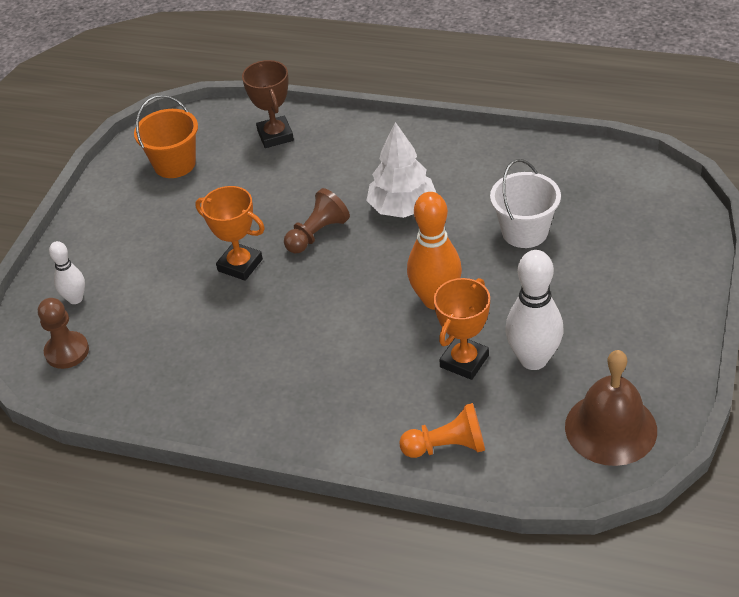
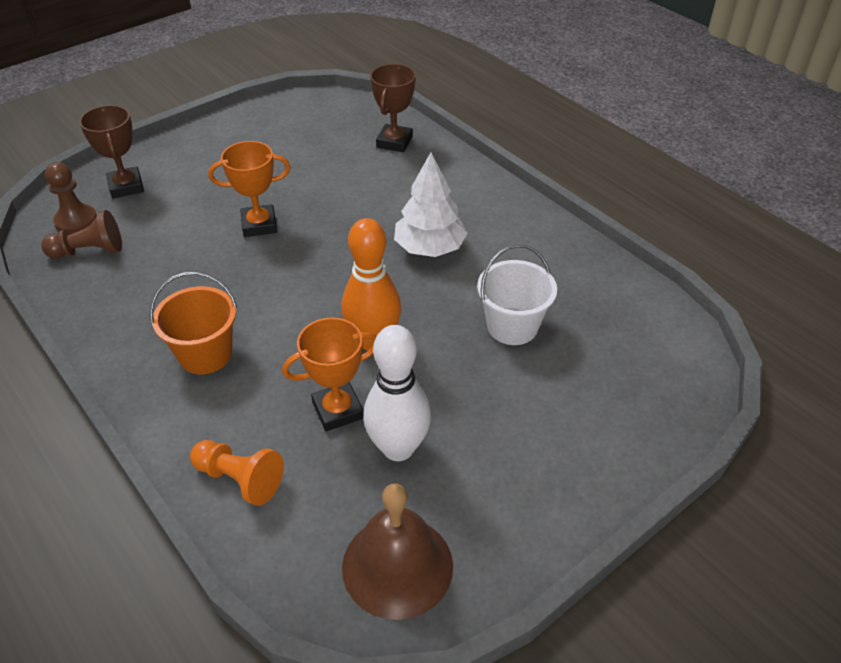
camera: 30 degrees right, 0 degrees up
white bowling pin [49,241,85,304] -> brown trophy [79,105,144,198]
orange bucket [134,95,198,178] -> orange bucket moved to [150,272,237,374]
orange trophy [195,186,265,281] -> orange trophy turned 75 degrees counterclockwise [208,141,291,237]
brown pawn [284,188,350,253] -> brown pawn moved to [41,210,122,258]

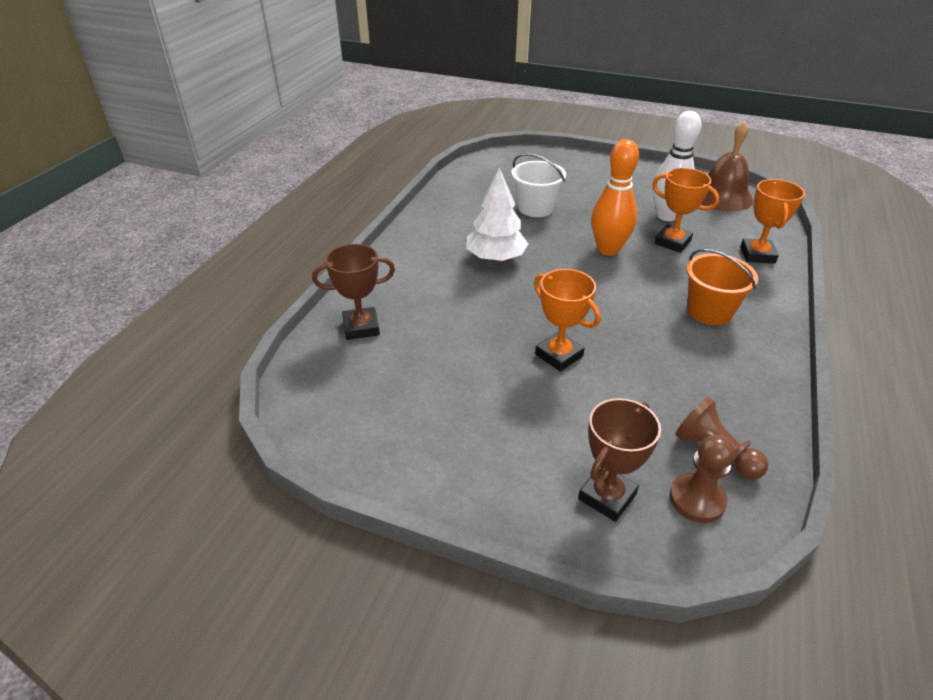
camera: 120 degrees left, 5 degrees down
orange pawn [190,440,284,506] -> orange trophy [740,179,805,264]

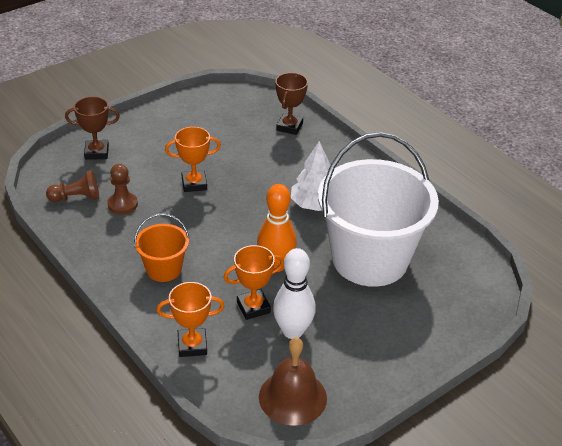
camera: 120 degrees right, 0 degrees up
white bucket [511,153,566,217] -> white bucket [318,132,439,287], size x2.21
brown trophy [578,398,661,522] -> brown trophy turned 75 degrees counterclockwise [65,96,120,160]
brown pawn [670,435,735,523] -> brown pawn moved to [107,164,138,214]
orange trophy [740,179,805,264] -> orange trophy turned 45 degrees counterclockwise [157,282,224,357]

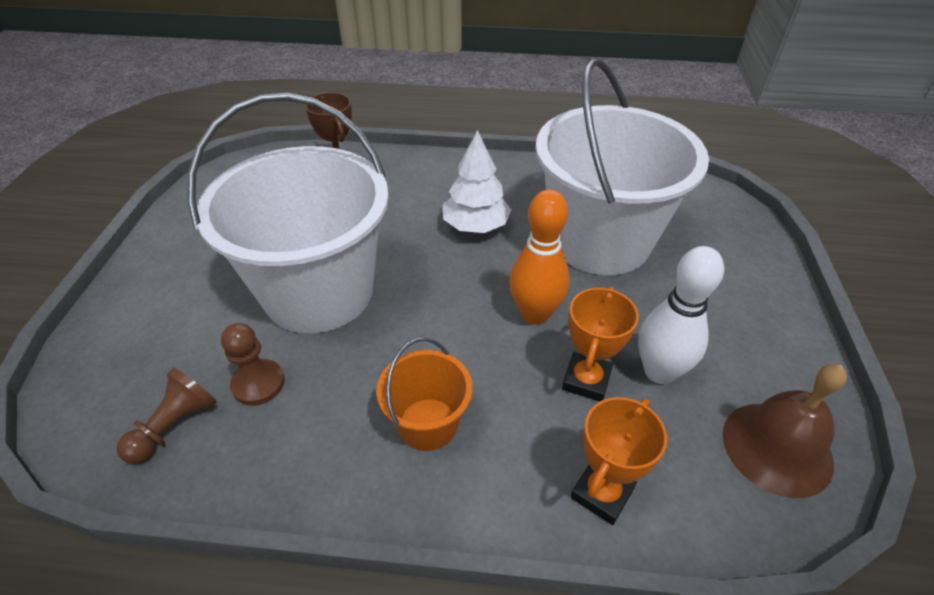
camera: 45 degrees left, 5 degrees up
brown trophy [65,96,120,160] -> none
orange trophy [165,127,221,192] -> white bucket [187,93,389,333]

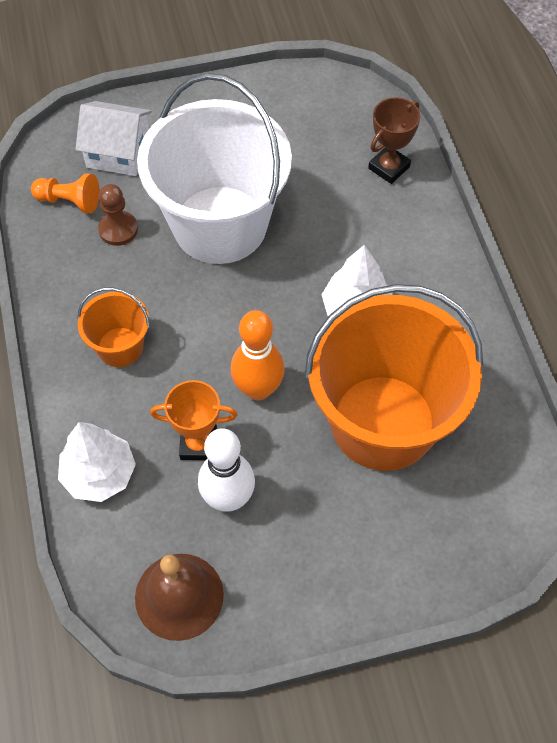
camera: 70 degrees right, 15 degrees up
brown pawn [116,368,217,464] -> orange pawn [31,174,100,213]
white bucket [535,58,709,275] -> orange bucket [305,284,483,471]
orange trophy [571,397,667,525] -> white tree [58,422,136,502]
none -> white house [75,101,152,176]

